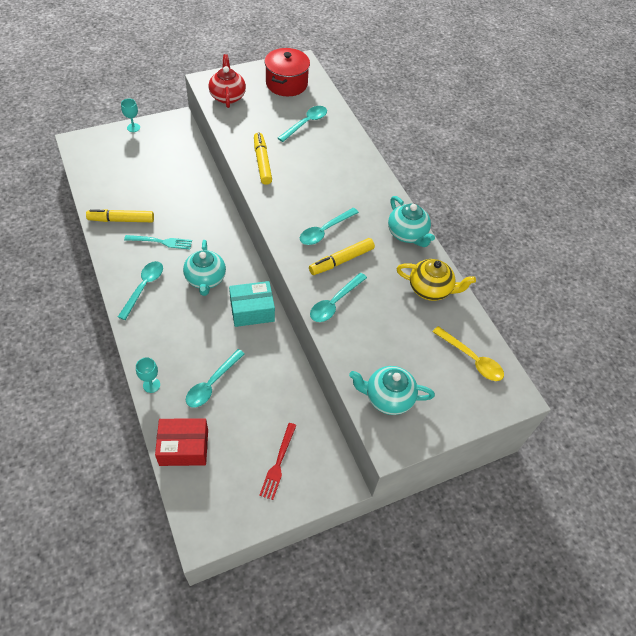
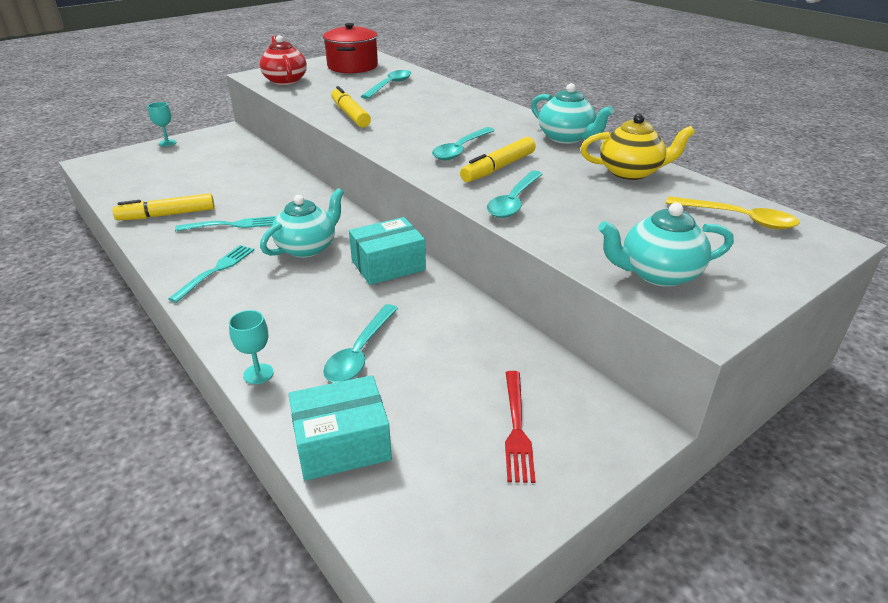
camera: 10 degrees left, 20 degrees down
turquoise spoon [118,261,163,320] -> turquoise fork [168,245,254,303]
red box [155,418,208,466] -> turquoise box [289,375,392,481]
turquoise teapot [183,240,226,296] -> turquoise teapot turned 120 degrees counterclockwise [260,188,344,258]

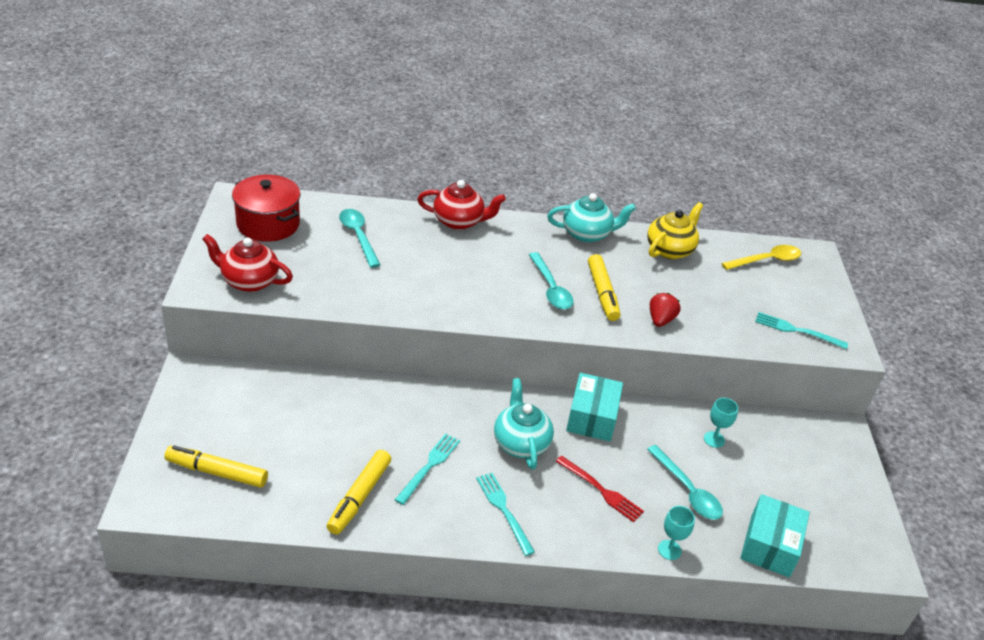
camera: 55 degrees left, 5 degrees up
turquoise goblet [148,102,177,146] -> turquoise goblet moved to [704,398,738,448]
yellow marker [331,86,371,128] -> yellow marker moved to [164,446,268,488]
turquoise spoon [487,170,543,218] -> red strawberry [650,293,680,327]
red fork [505,371,535,483] -> red fork moved to [556,456,644,522]
turquoise teapot [598,203,734,287] -> turquoise fork [755,312,848,349]
none -> red teapot [417,180,506,230]

